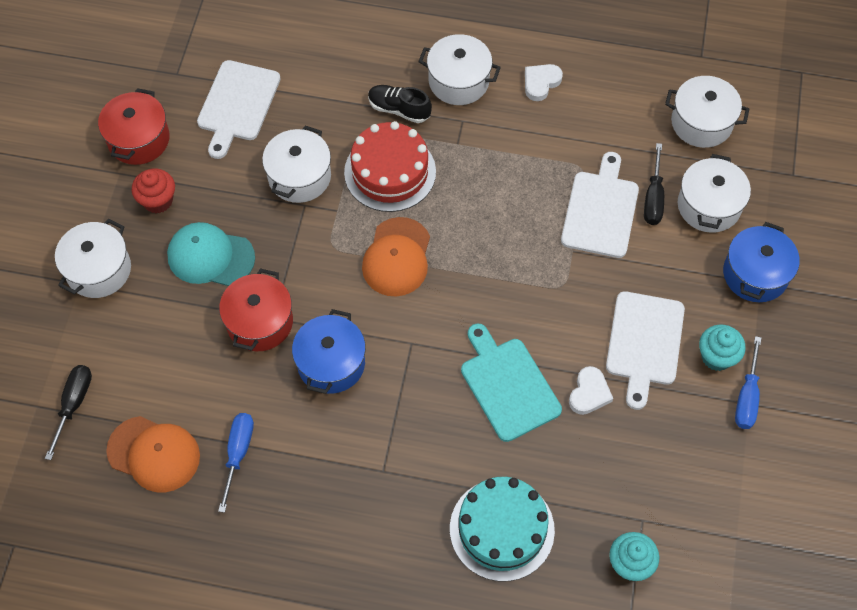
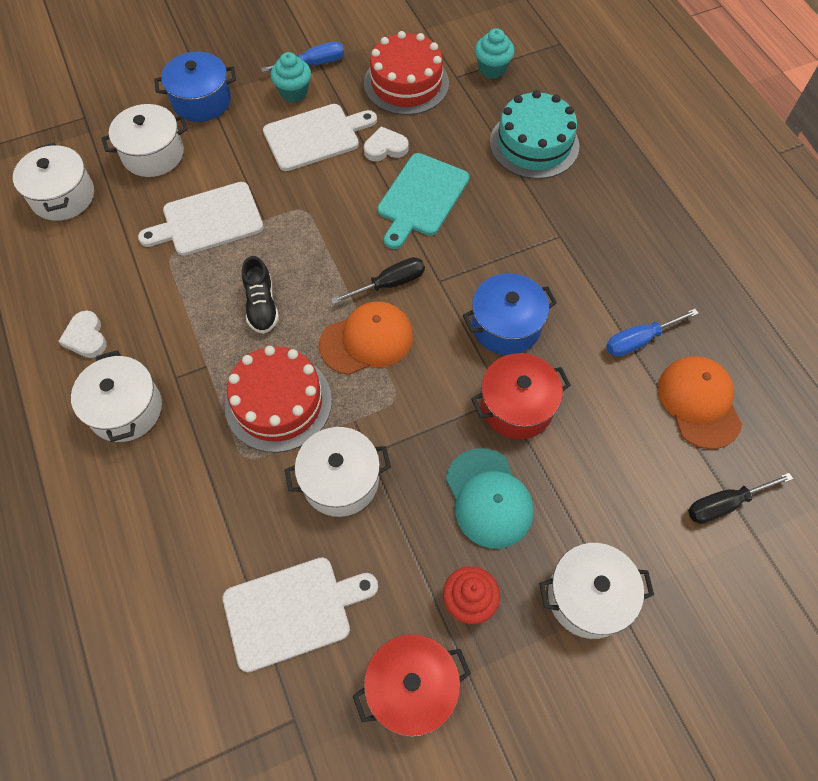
camera: 125 degrees left, 0 degrees up
black shoe [368,85,432,123] -> black shoe moved to [242,256,279,334]
white heart [525,64,563,101] -> white heart turned 60 degrees clockwise [58,311,107,358]
black screwdriver [644,143,664,225] -> black screwdriver moved to [331,257,425,304]
none -> red cake [364,31,449,115]

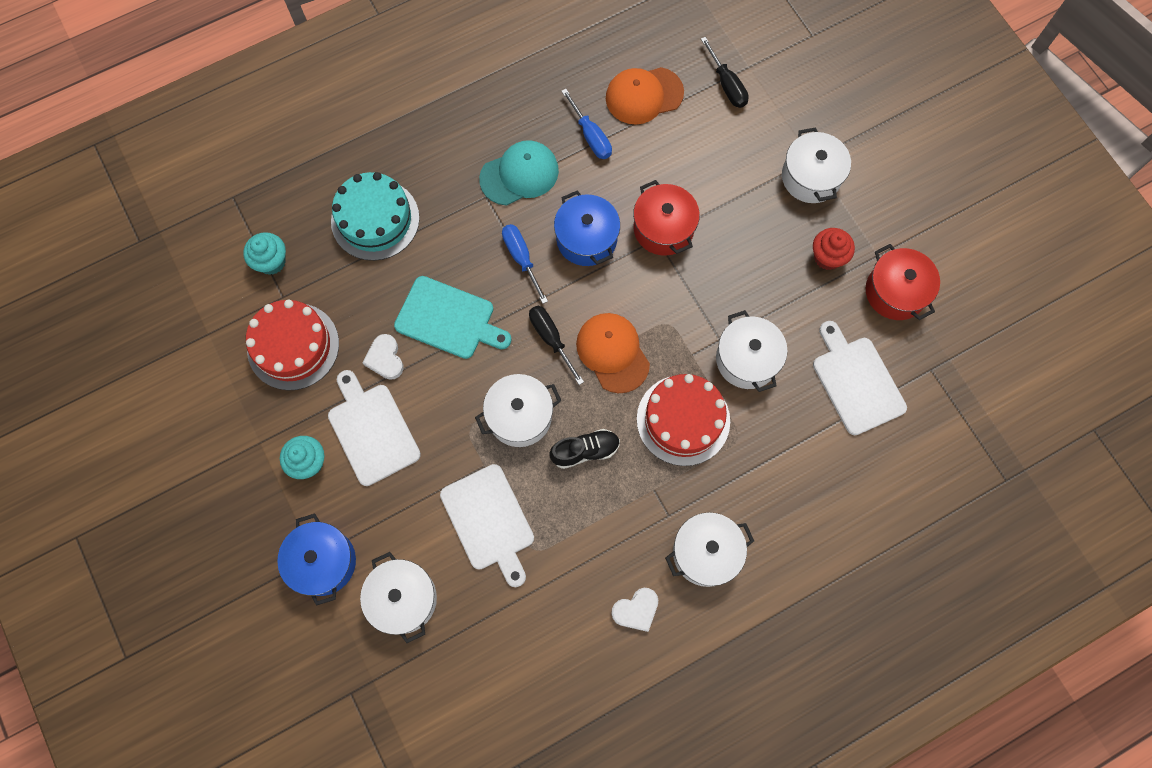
camera: 95 degrees left, 10 degrees up
white pot [13,143,94,221] -> white pot moved to [475,374,561,447]
blue screwdriver [261,42,344,72] -> blue screwdriver moved to [502,224,548,304]
turquoise cap [446,448,534,549] -> turquoise cap moved to [479,140,559,206]

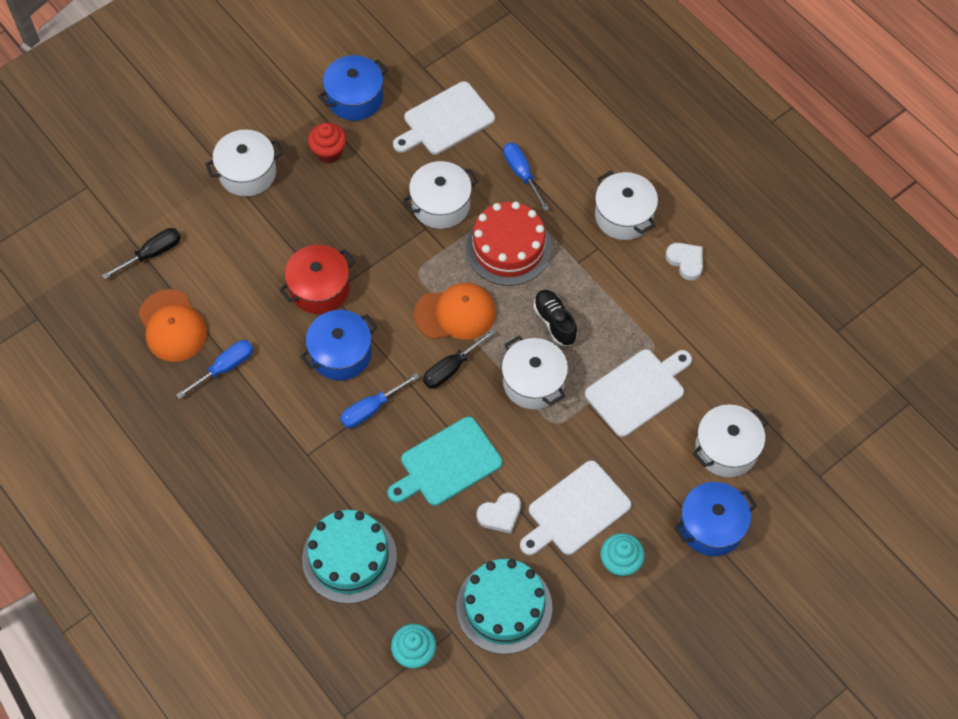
camera: 100 degrees left, 10 degrees down
red cake [246,300,339,391] -> turquoise cake [456,559,552,654]
turquoise cutting board [394,276,512,359] -> turquoise cutting board turned 135 degrees counterclockwise [388,417,502,506]
turquoise cap [479,140,559,206] -> none
orange cap [576,313,650,393] -> orange cap turned 150 degrees counterclockwise [414,283,496,340]
red pot [866,244,940,320] -> blue pot [318,55,388,121]
none -> blue screwdriver [503,143,549,211]

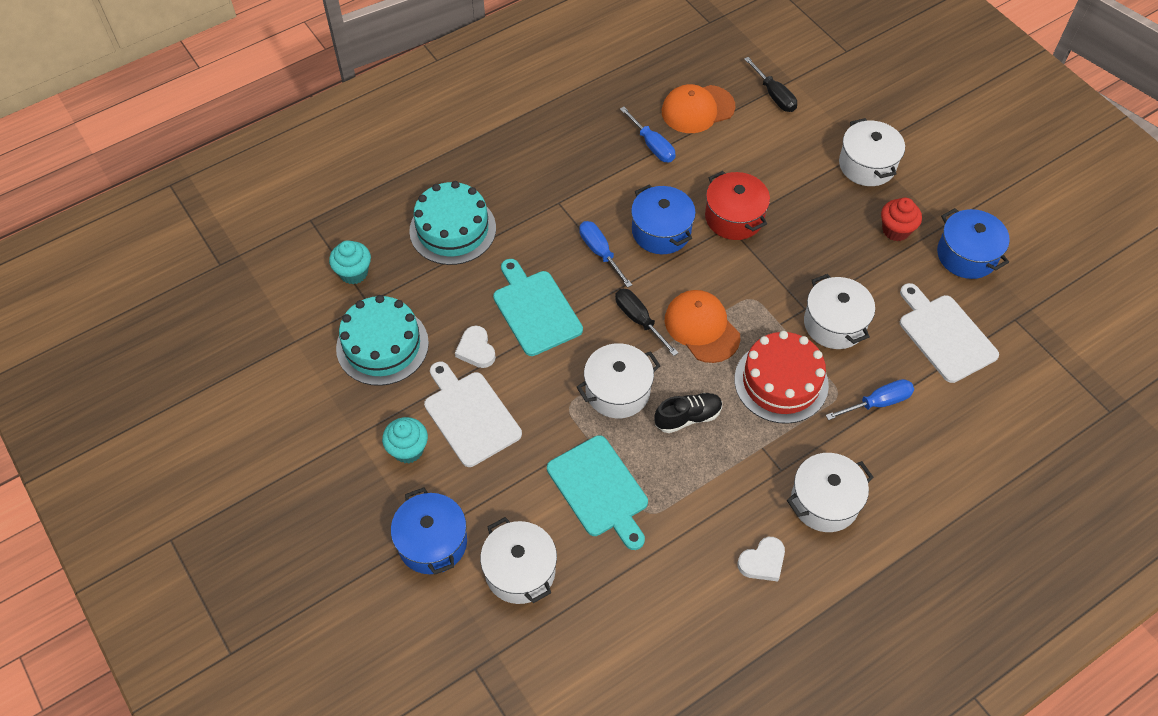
camera: 95 degrees right, 5 degrees down
orange cap [414,283,496,340] -> orange cap turned 150 degrees clockwise [665,290,740,363]
white cutting board [585,349,692,437] -> turquoise cutting board [547,435,648,550]

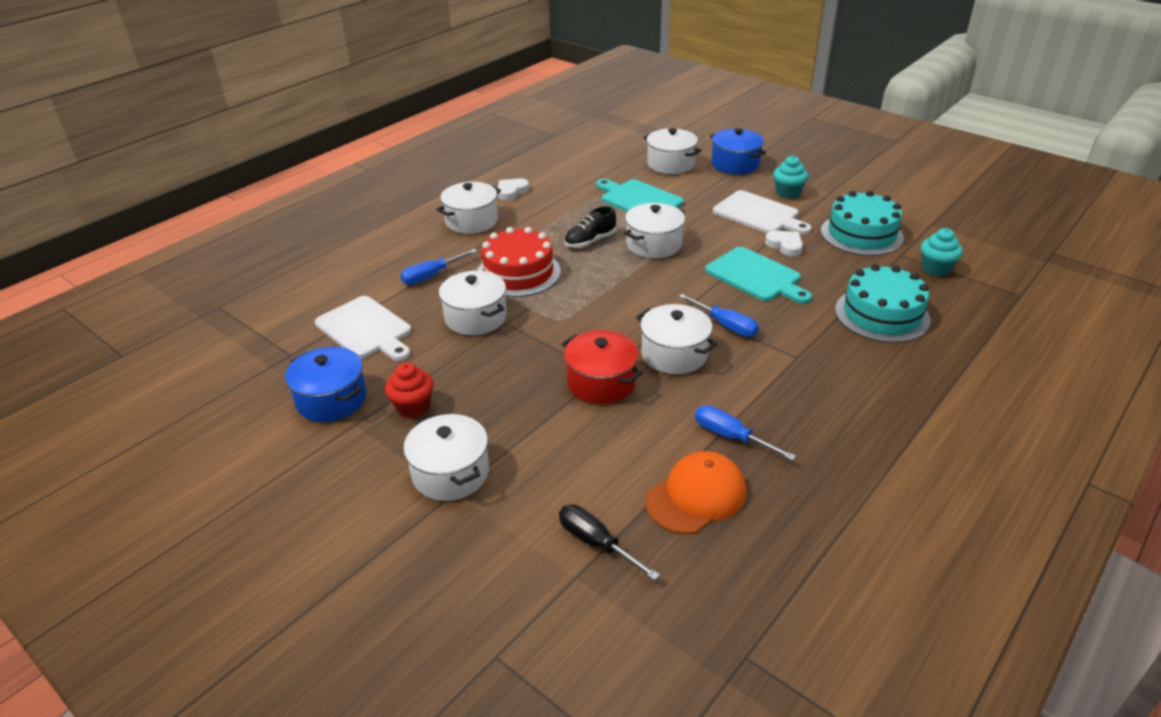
camera: 165 degrees right, 20 degrees down
black screwdriver [615,289,678,356] -> none
blue pot [631,185,696,254] -> white pot [636,304,718,374]
orange cap [665,290,740,363] -> none

